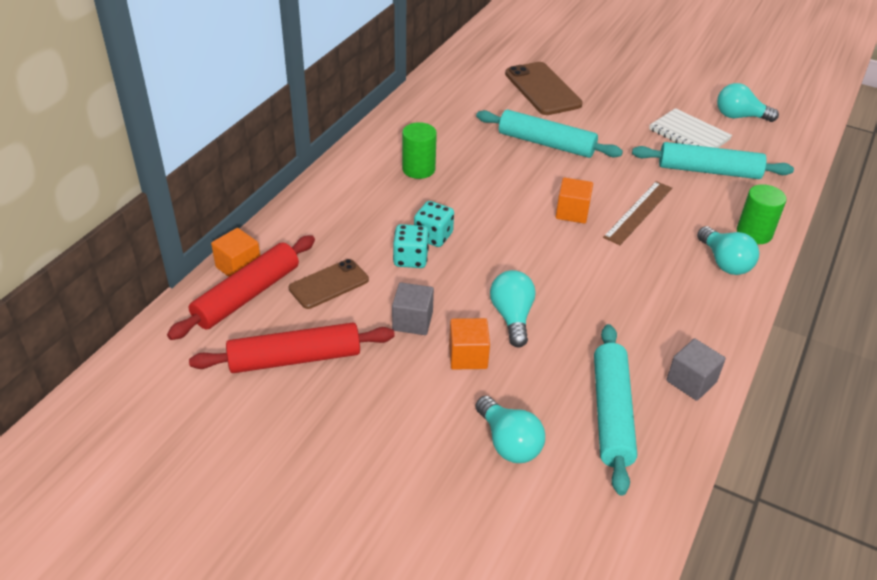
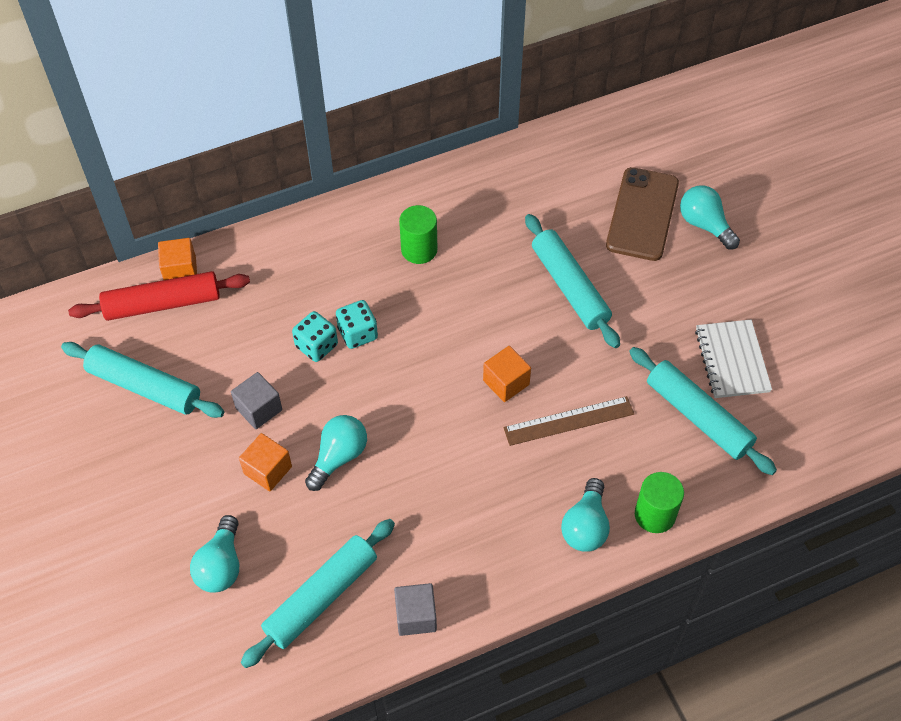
camera: 40 degrees right, 15 degrees up
red rolling pin [189,323,395,373] -> turquoise rolling pin [61,342,224,418]
brown phone [289,259,369,309] -> none
turquoise light bulb [717,83,779,122] -> turquoise light bulb moved to [680,185,740,250]

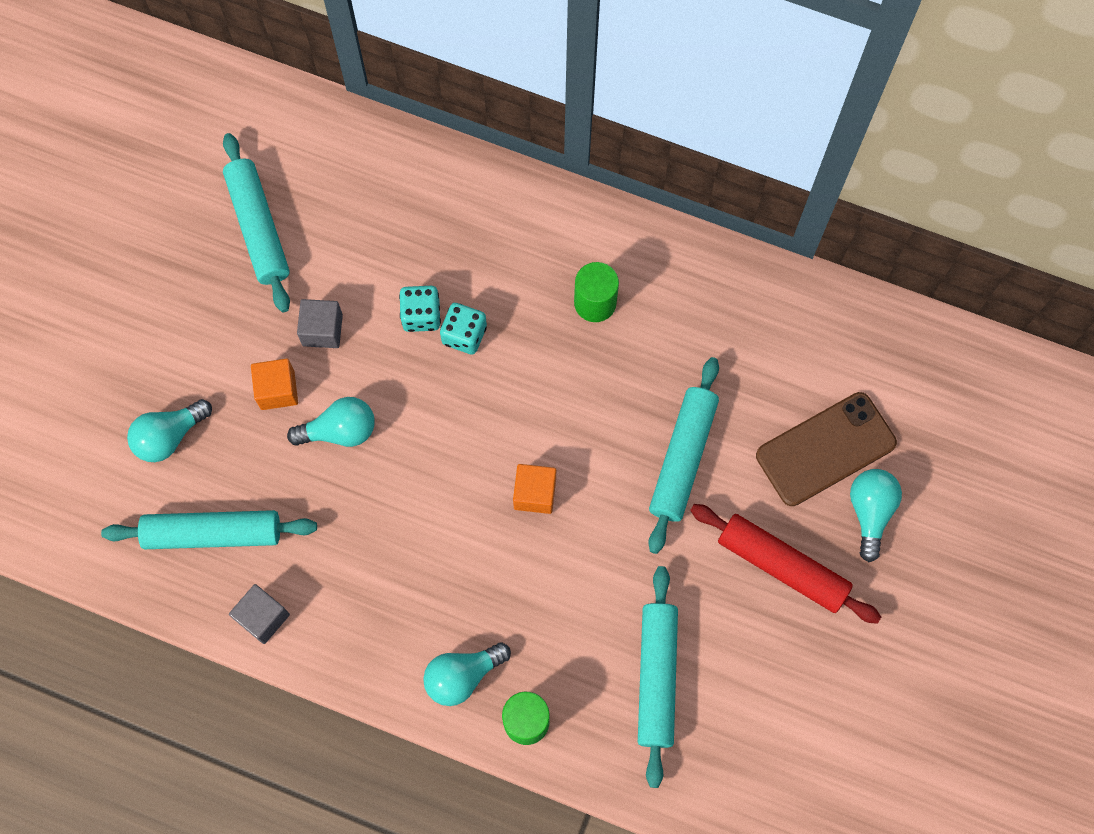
camera: 45 degrees right, 15 degrees up
red rolling pin [68,271,250,321] -> red rolling pin moved to [690,504,881,624]
orange cube [158,238,197,280] -> none
brown ruler [503,396,634,446] -> none
white notebook [695,320,772,398] -> none

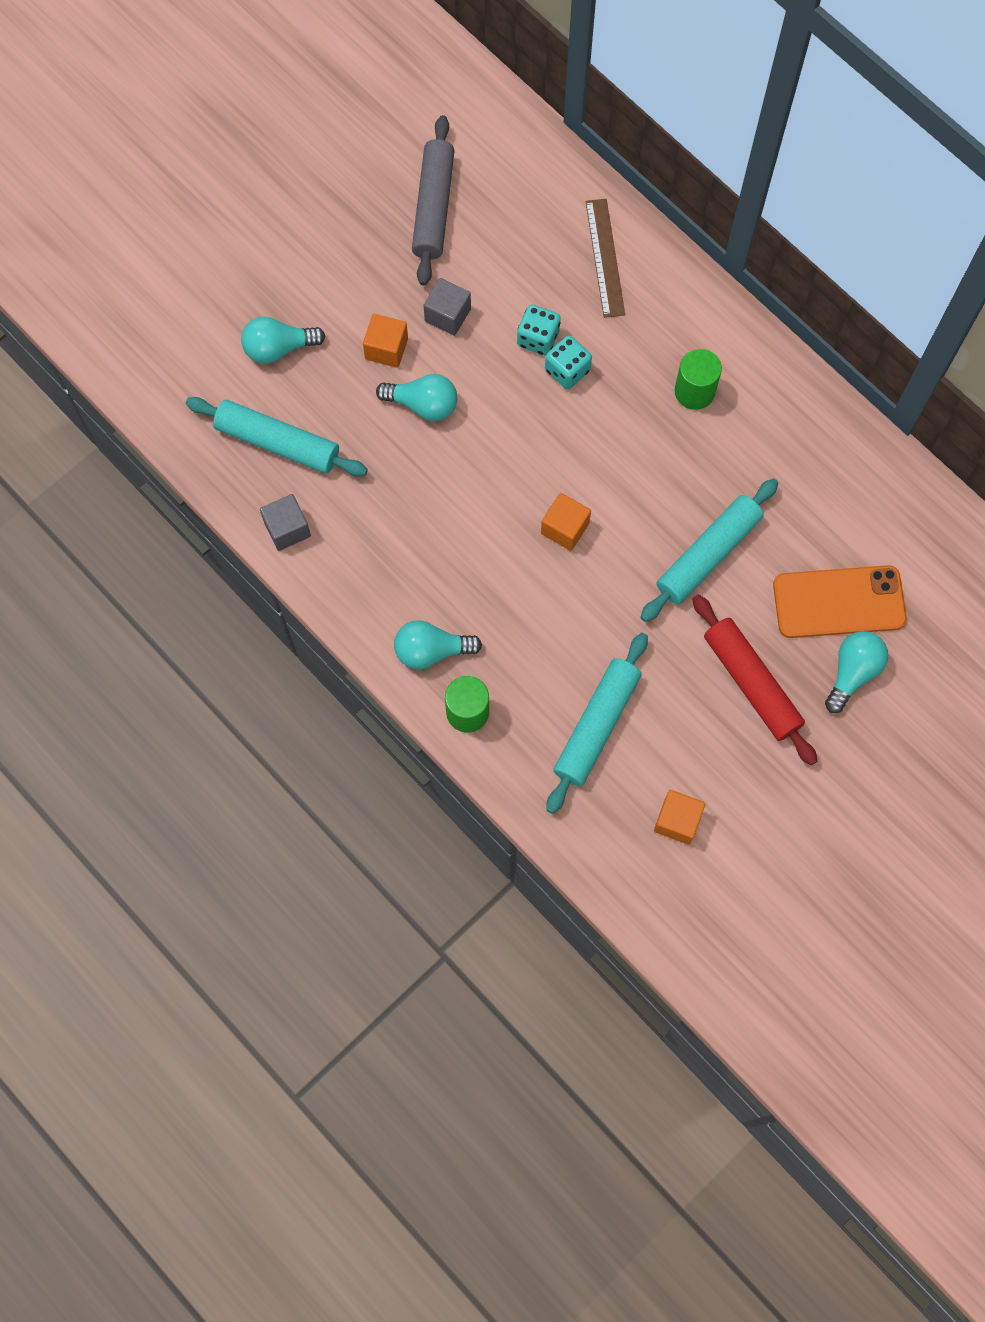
camera: 25 degrees right, 0 degrees up
turquoise rolling pin [223,133,290,312] -> grey rolling pin [412,115,455,285]
brown phone [756,392,897,506] -> orange phone [773,565,907,638]
none -> brown ruler [586,199,625,318]
none -> orange cube [654,790,705,845]

